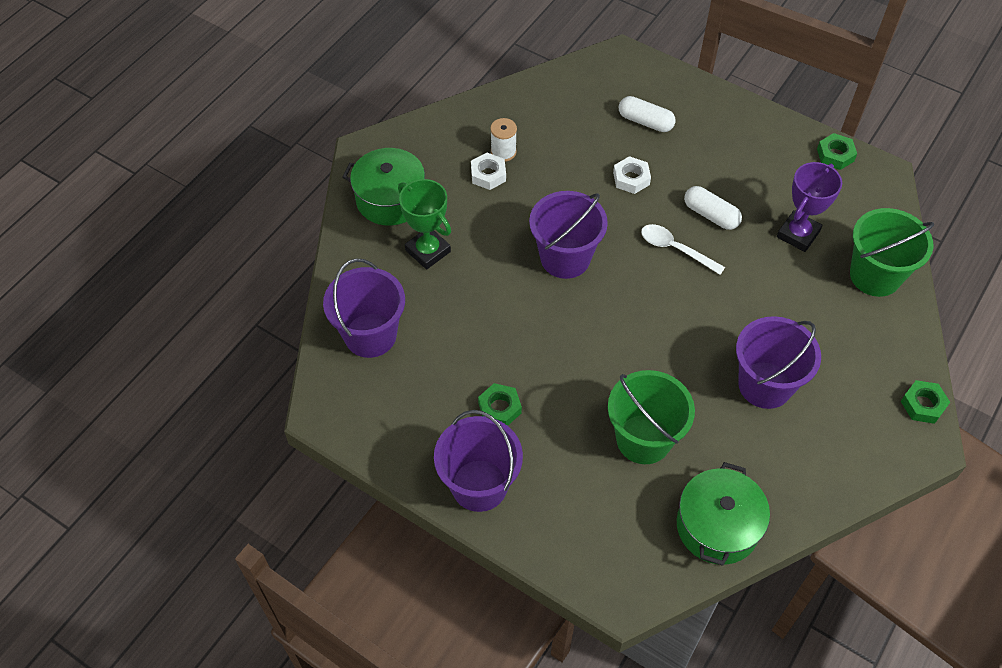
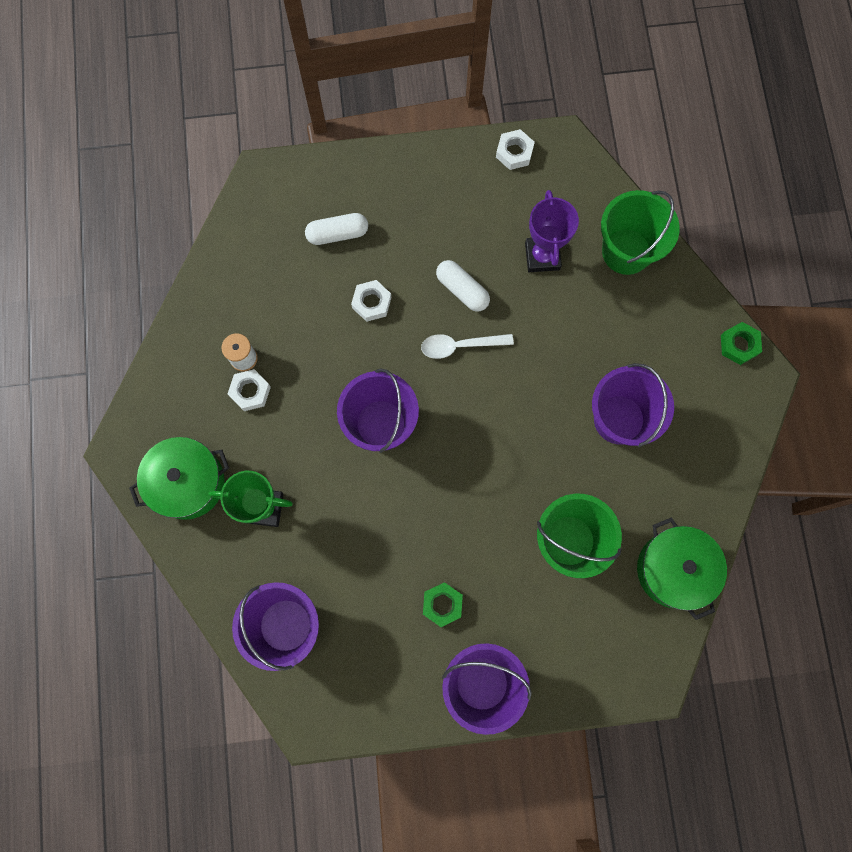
camera: 40 degrees left, 20 degrees up
white capsule [684,186,742,230] -> white capsule turned 45 degrees clockwise [436,260,490,312]
green nut [817,133,857,170] -> white nut [496,129,535,170]

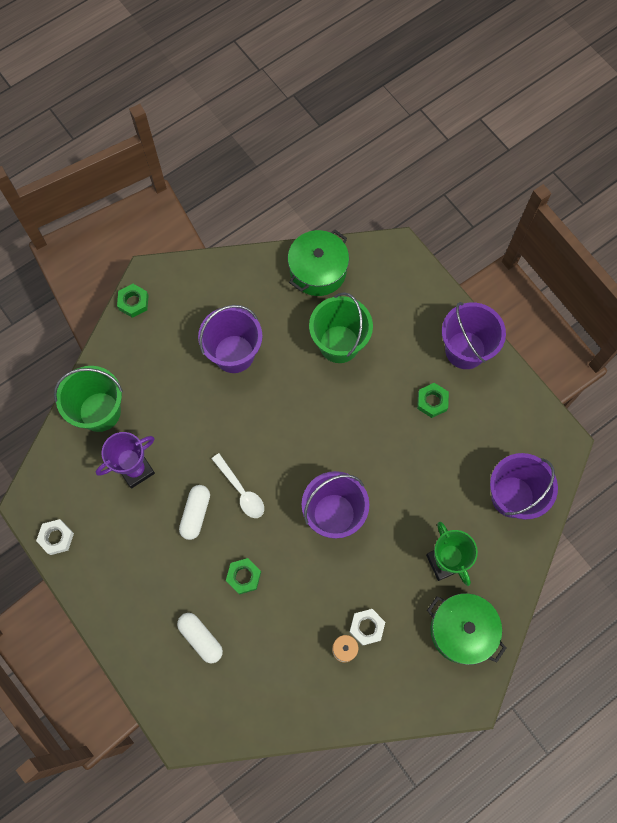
camera: 120 degrees left, 5 degrees down
white nut [351,280,391,322] -> green nut [226,558,261,595]

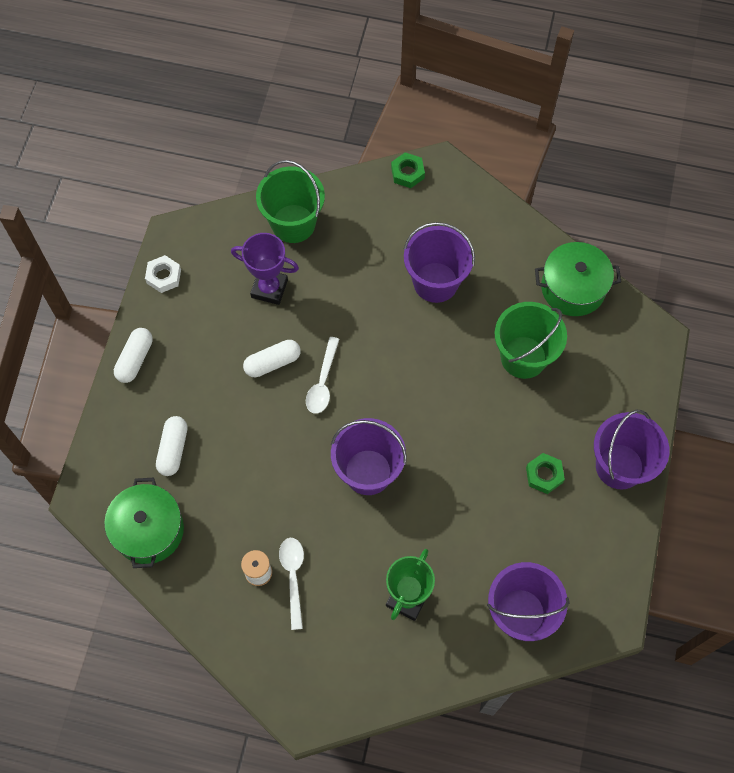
camera: 50 degrees right, 5 degrees down
green nut [226,558,261,595] -> none
white nut [350,609,385,646] -> white spoon [279,538,304,630]
green pot [427,593,506,665] -> green pot moved to [104,478,184,568]
none -> white capsule [114,328,153,383]

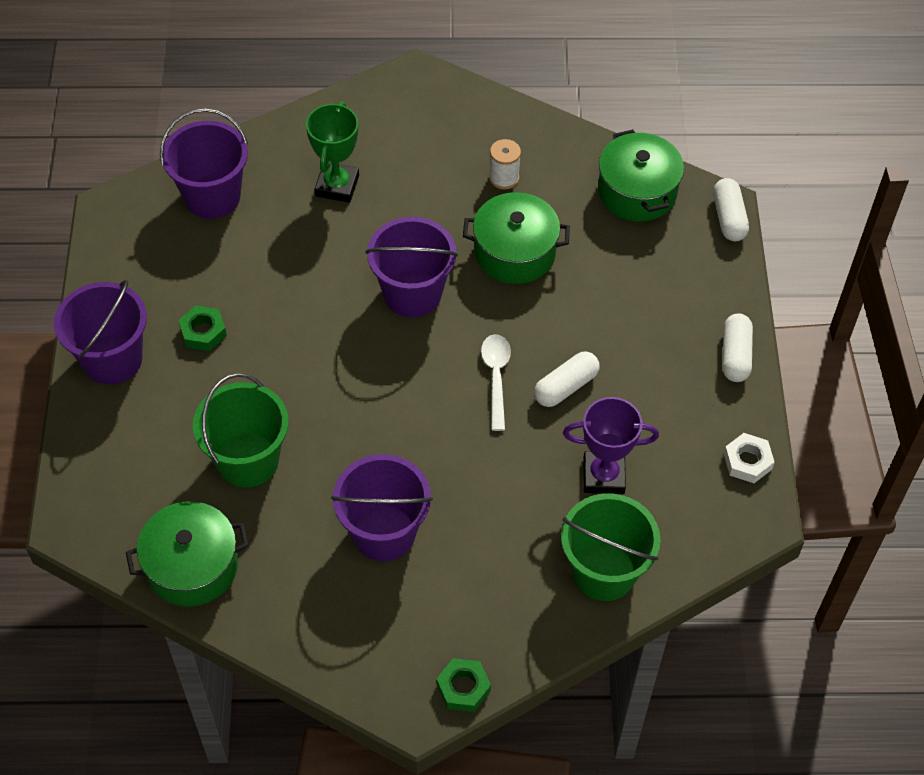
camera: 165 degrees right, 10 degrees down
white capsule [156,416,187,476] -> white capsule moved to [713,178,749,241]
white spoon [279,538,304,630] -> none
none -> green pot [463,192,570,284]

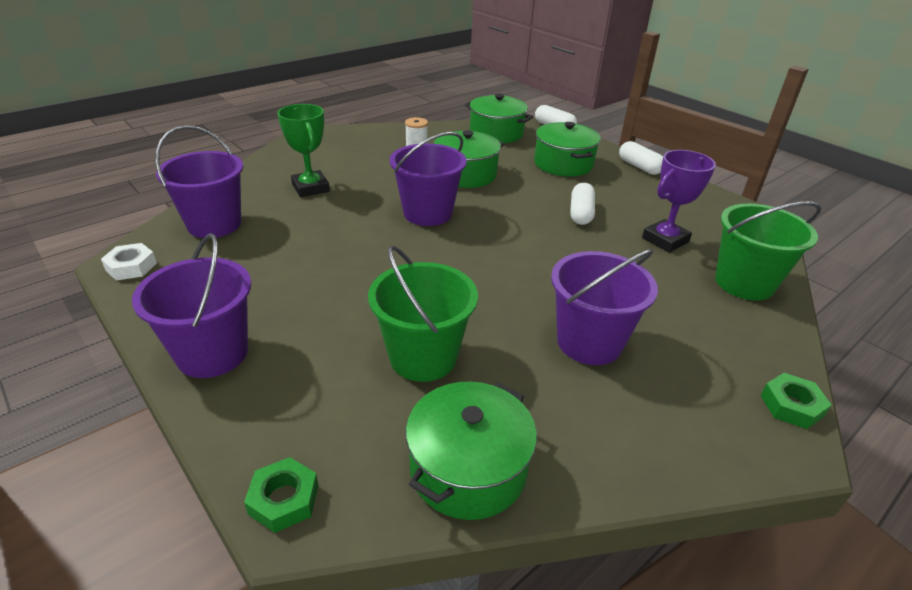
camera: 40 degrees left, 20 degrees down
green nut [178,305,227,351] -> green nut moved to [244,457,318,533]
white spoon [481,334,511,431] -> none
white nut [724,433,775,483] -> white nut moved to [101,243,157,281]
none -> green pot [534,122,601,177]

